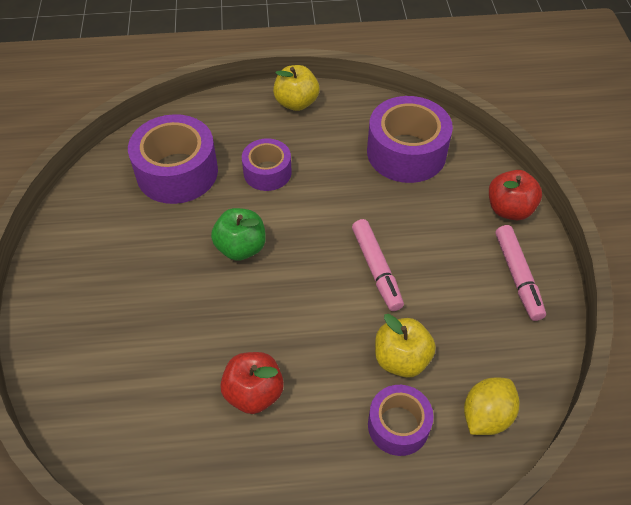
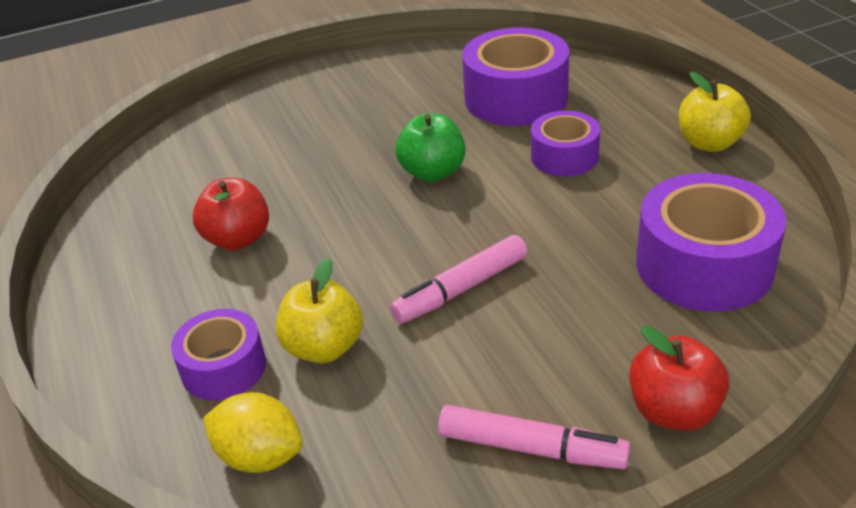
camera: 75 degrees right, 15 degrees down
pink marker [495,225,546,321] -> pink marker turned 135 degrees counterclockwise [438,405,630,469]

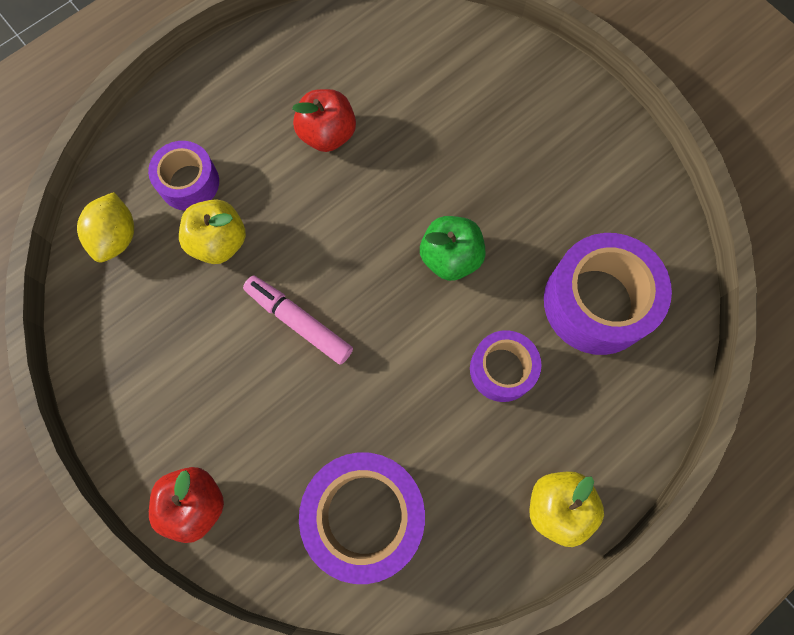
camera: 70 degrees right, 35 degrees up
pink marker [438,405,630,469] -> none

